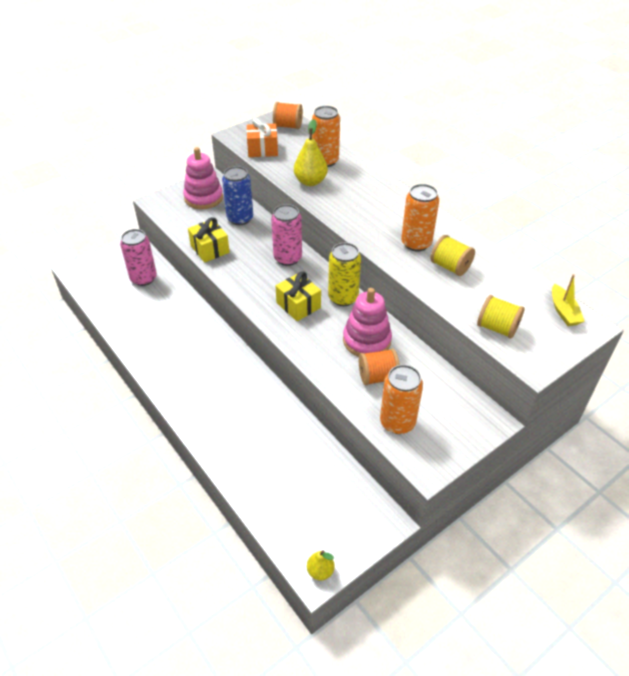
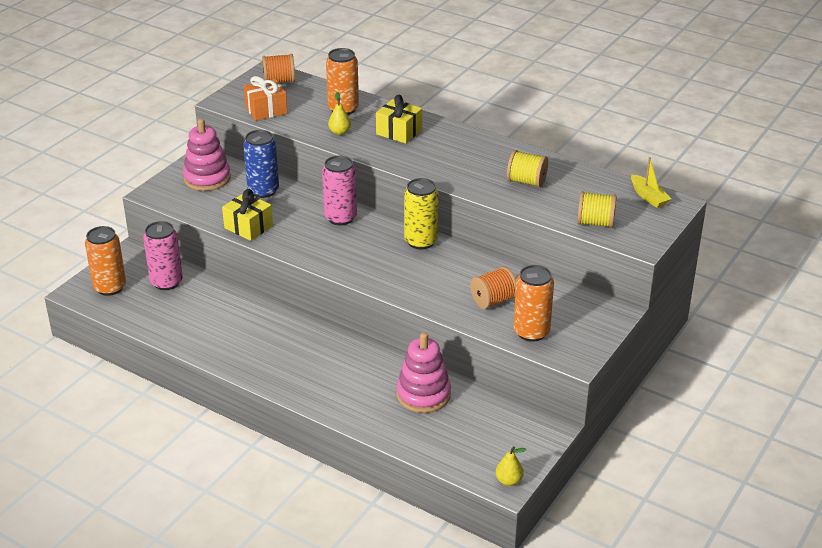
camera: 20 degrees left, 10 degrees down
yellow gift [276,271,321,321] -> yellow gift moved to [376,95,422,144]
yellow pear [294,119,328,186] -> yellow pear [328,92,351,135], size x0.59
pink stacking toy [343,288,392,357] -> pink stacking toy moved to [396,332,451,413]
orange can [401,184,439,252] -> orange can moved to [85,226,126,296]

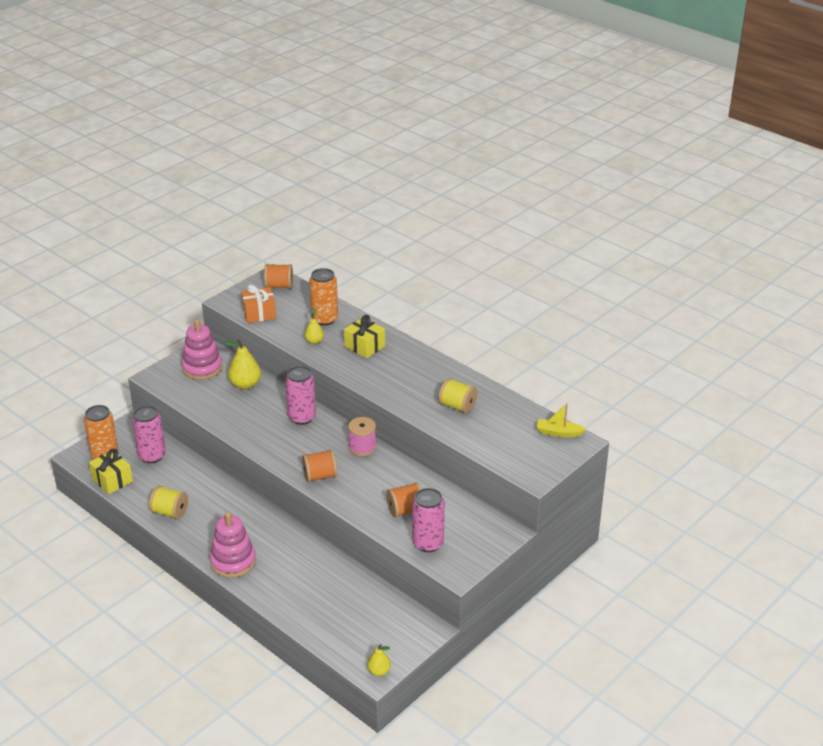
camera: 10 degrees right, 0 degrees up
yellow gift [222,189,273,241] -> yellow gift moved to [89,449,133,494]
blue can [243,130,279,198] -> yellow pear [223,339,261,389]
pink stacking toy [396,332,451,413] -> pink stacking toy moved to [210,512,256,578]
yellow can [404,178,439,249] -> pink spool [348,417,376,456]
orange can [514,265,554,342] -> pink can [412,488,445,552]
yellow spool [577,191,617,228] -> yellow spool moved to [149,486,188,519]
yellow boat [631,157,671,208] -> yellow boat turned 120 degrees clockwise [537,403,586,437]
none -> orange spool [302,450,337,482]

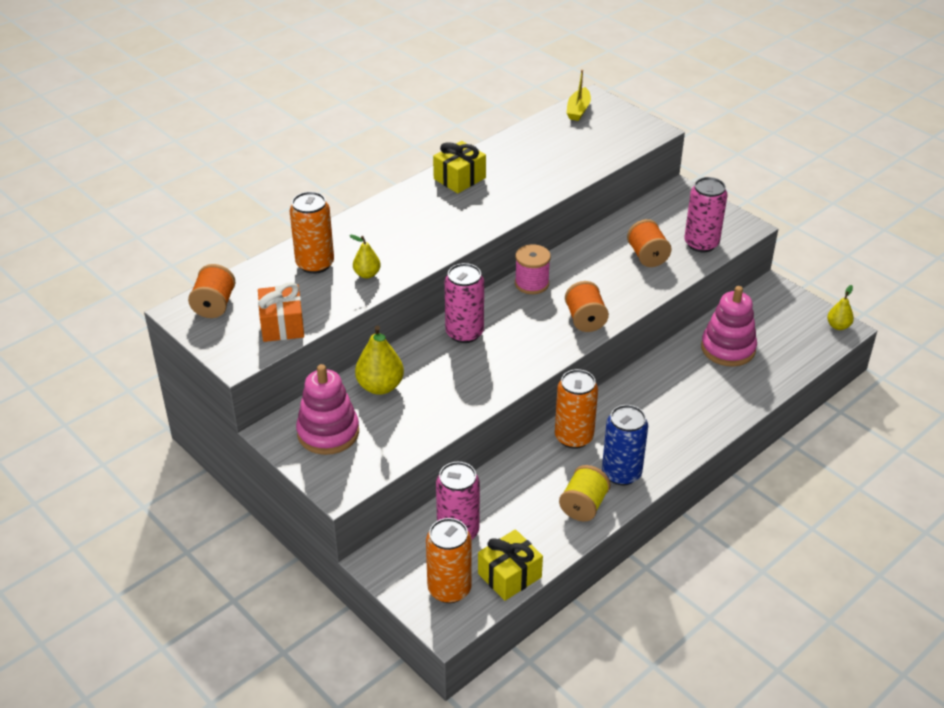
camera: 85 degrees left, 5 degrees up
pink stacking toy [210,512,256,578] -> pink stacking toy moved to [701,286,757,367]
yellow gift [344,315,385,358] -> yellow gift moved to [433,141,486,193]
yellow spool [439,378,477,414] -> none
none -> orange can [555,369,598,449]
none -> blue can [602,405,648,485]

